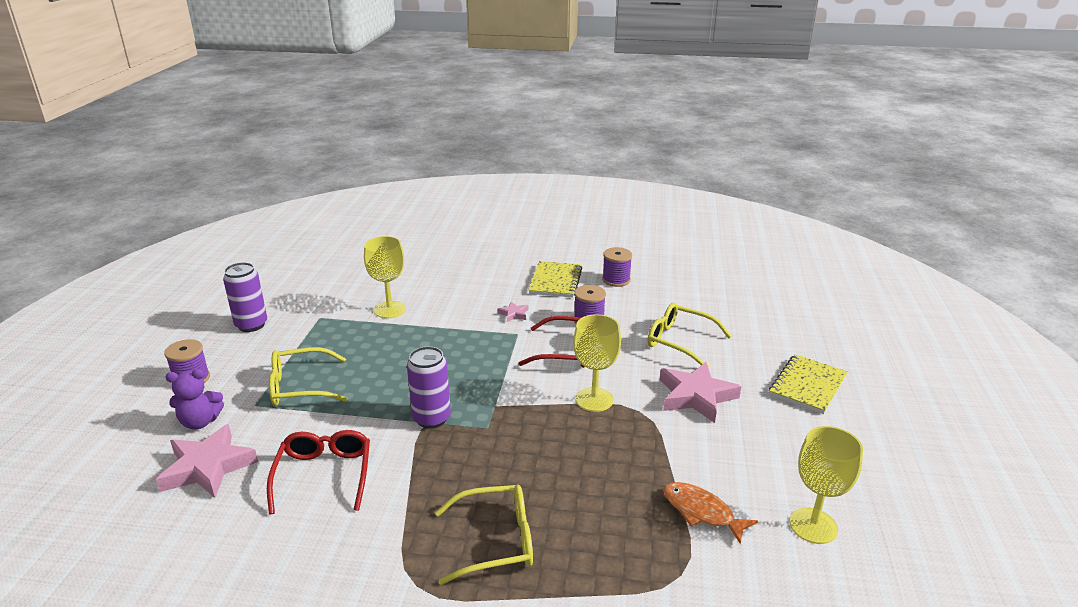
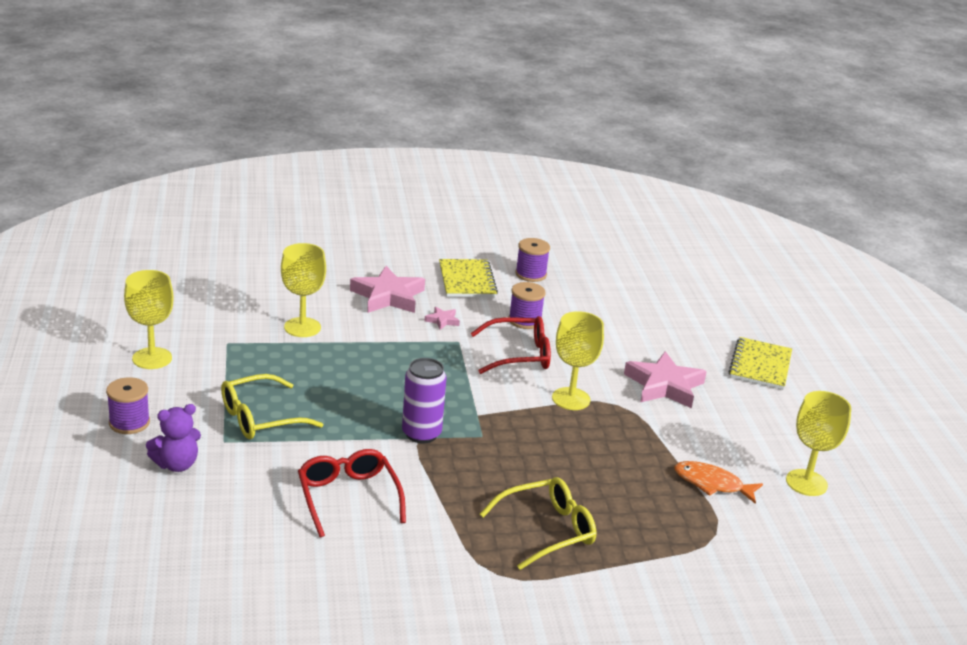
camera: 20 degrees left, 0 degrees up
pink star [156,424,258,498] -> pink star moved to [350,266,425,313]
purple can [223,262,267,332] -> yellow goblet [124,270,173,369]
yellow glasses [647,303,732,368] -> none

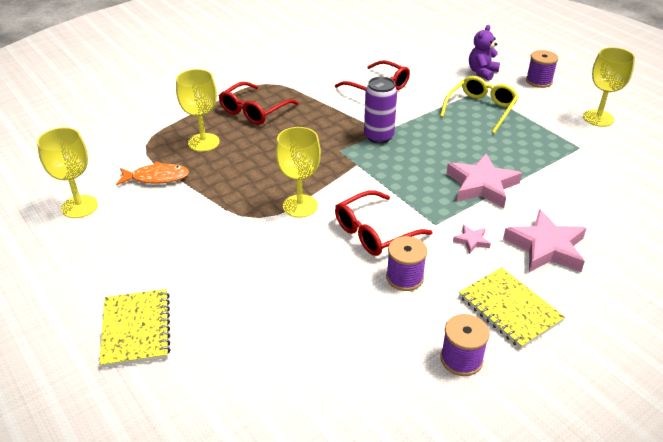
camera: 155 degrees right, 10 degrees up
yellow goblet [281,243,326,337] -> yellow goblet moved to [176,69,220,152]
yellow glasses [480,477,596,570] -> red glasses [219,82,299,125]
pink star [624,351,707,408] -> pink star moved to [446,154,522,208]

